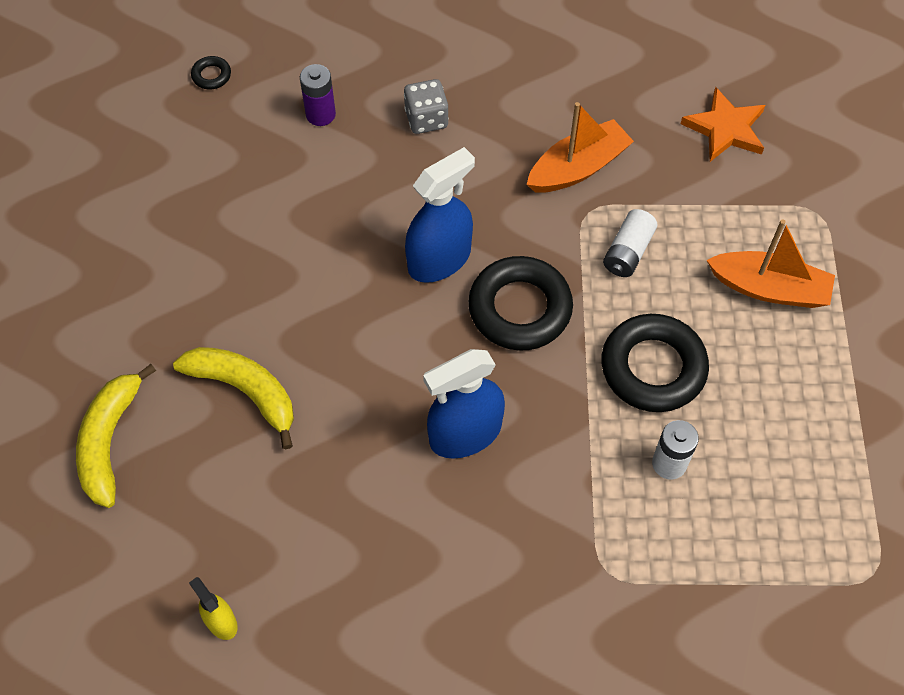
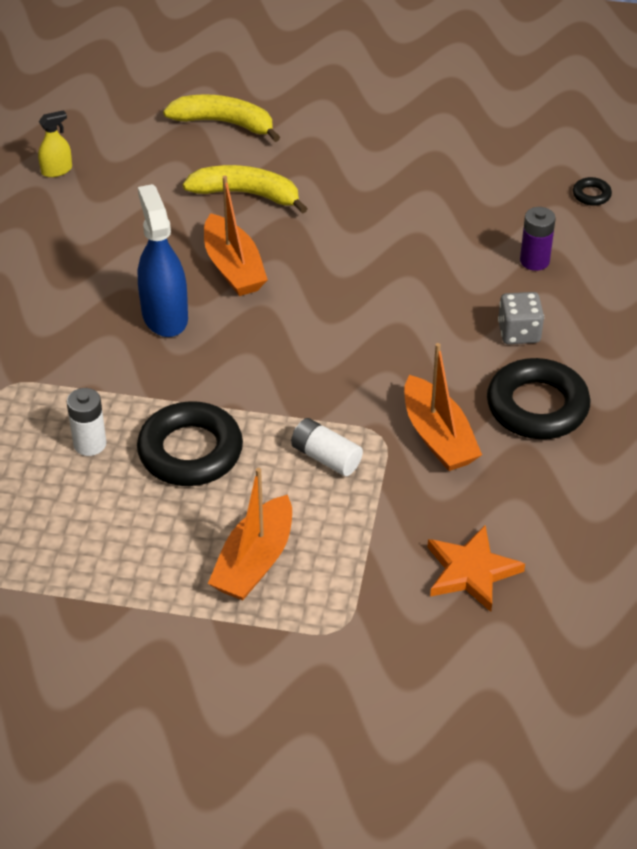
camera: 100 degrees right, 15 degrees down
yellow banana [173,347,294,450] -> yellow banana turned 120 degrees counterclockwise [183,165,308,214]
blue spray bottle [405,147,475,283] -> none
black ring [468,256,573,351] -> black ring moved to [487,358,591,439]
none -> orange boat [204,176,268,296]

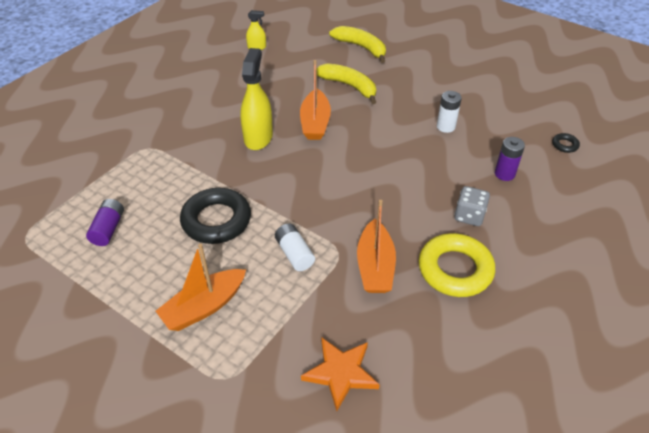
camera: 25 degrees right, 0 degrees up
white battery [67,388,107,456] -> white battery moved to [437,91,462,133]
blue spray bottle [138,184,188,337] -> yellow spray bottle [240,48,273,150]
black ring [487,358,591,439] -> yellow ring [419,233,495,297]
none -> purple battery [86,199,124,246]

